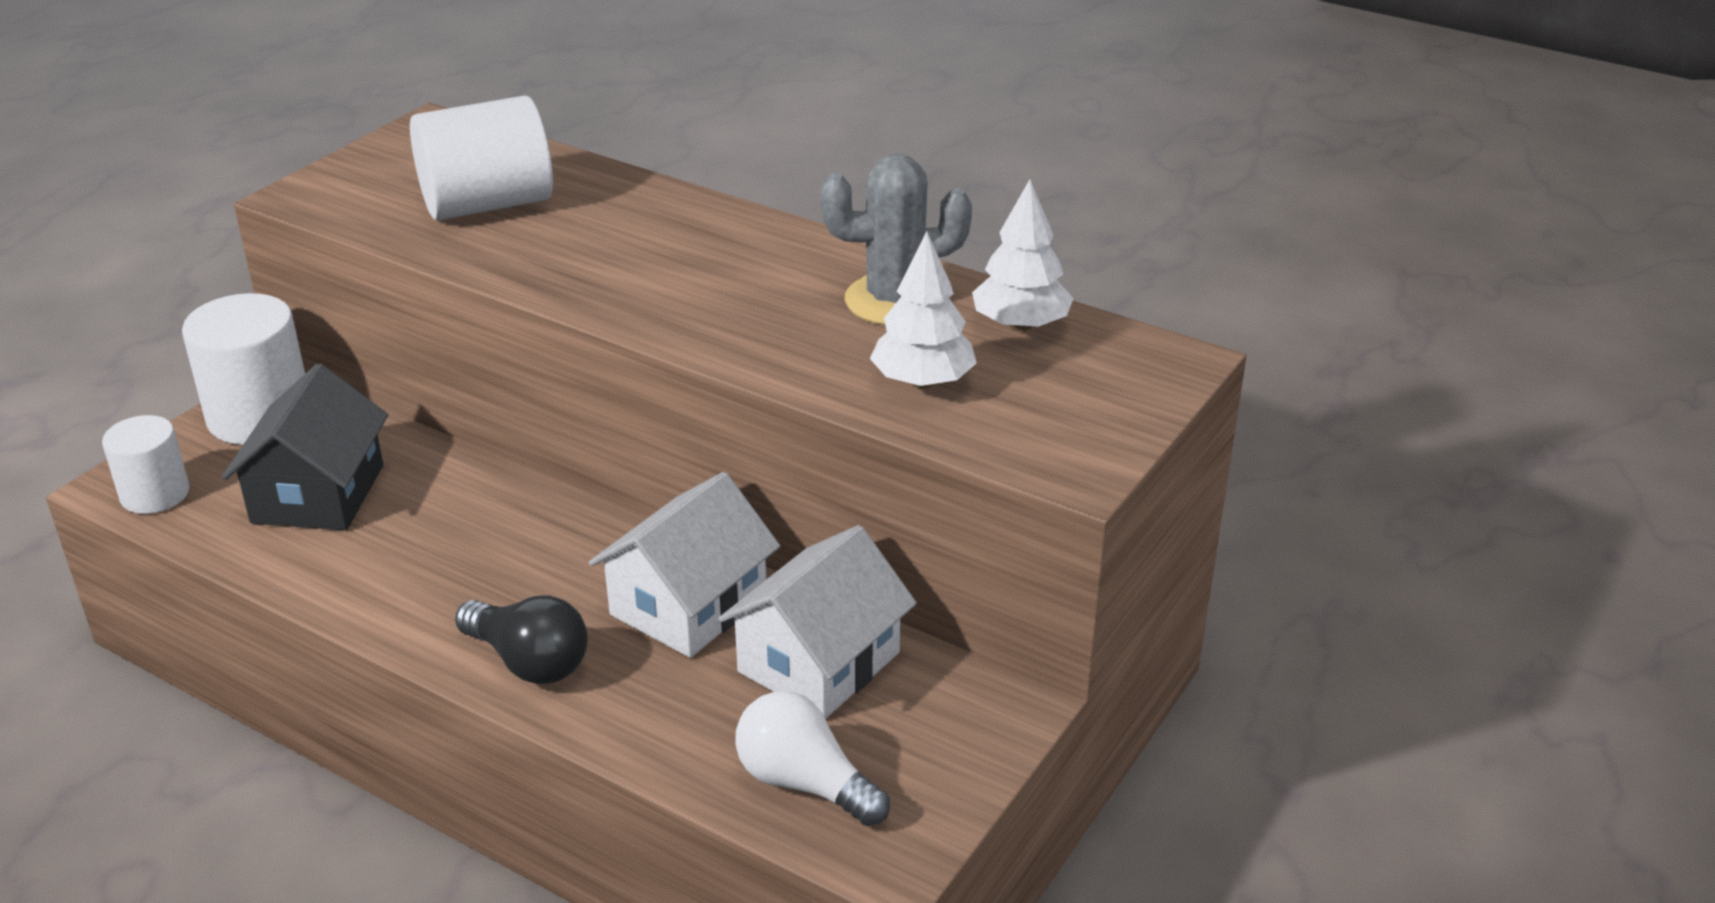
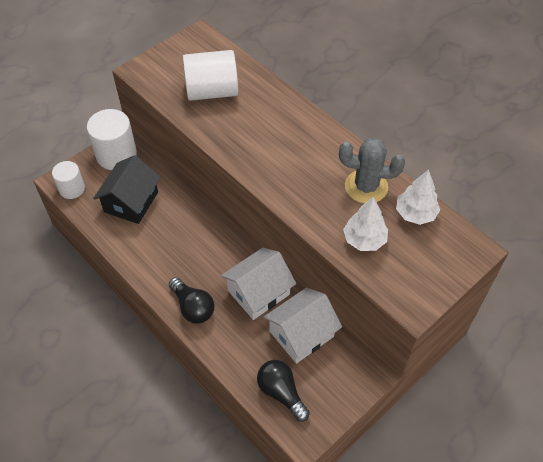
camera: 15 degrees right, 20 degrees up
white light bulb [735,691,890,826] -> black light bulb [257,360,310,422]

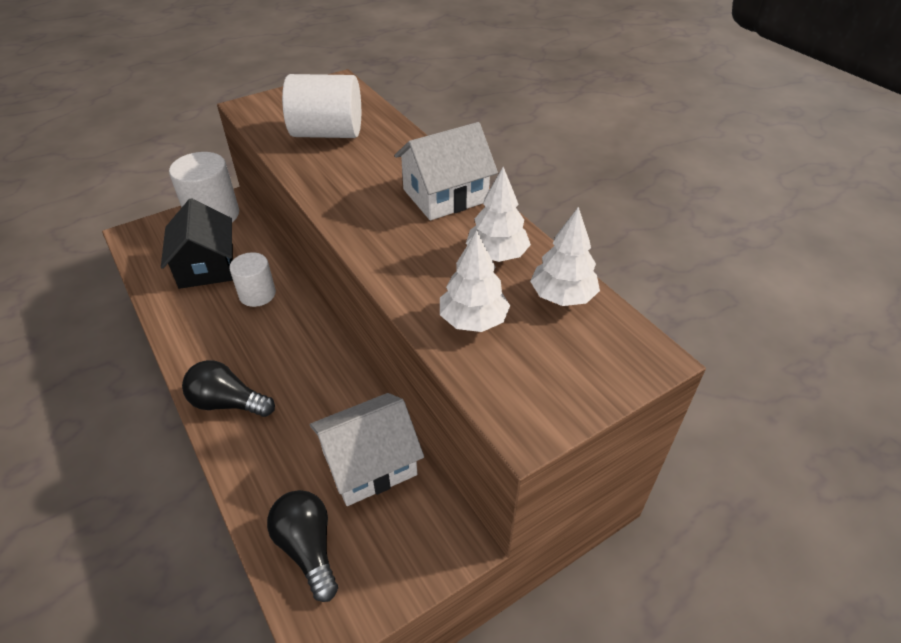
camera: 10 degrees right, 10 degrees down
white cylinder [52,161,85,199] -> white cylinder moved to [229,252,276,307]
black house [93,155,161,224] -> black house turned 45 degrees counterclockwise [161,198,233,289]
black light bulb [169,277,214,323] -> black light bulb turned 135 degrees clockwise [182,360,275,417]
white house [221,248,296,320] -> white house moved to [394,122,498,220]
grey cactus [339,137,405,204] -> white tree [466,167,531,262]

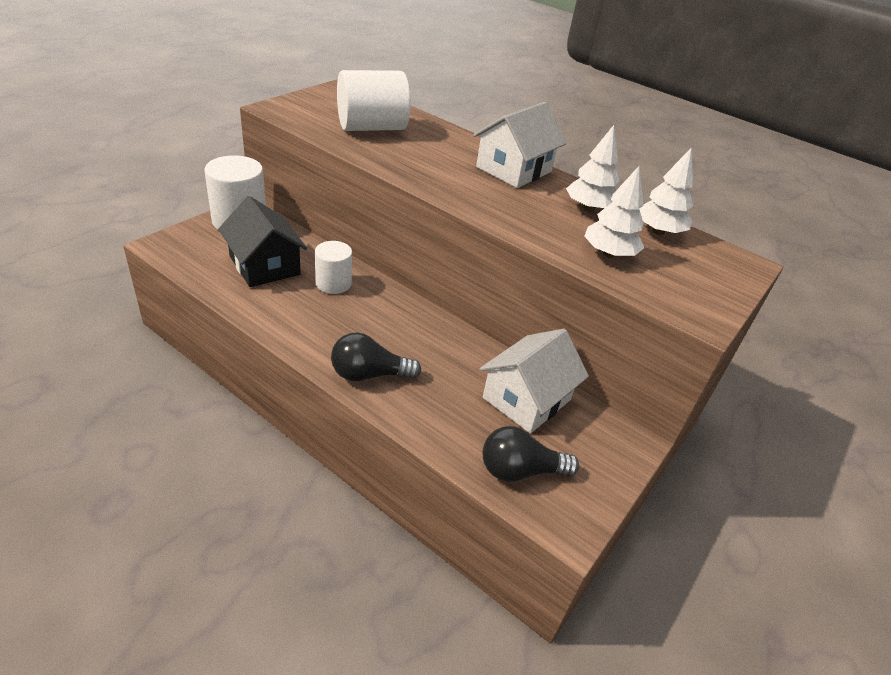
camera: 25 degrees left, 5 degrees down
black light bulb [267,490,338,602] -> black light bulb turned 45 degrees counterclockwise [483,426,579,482]

